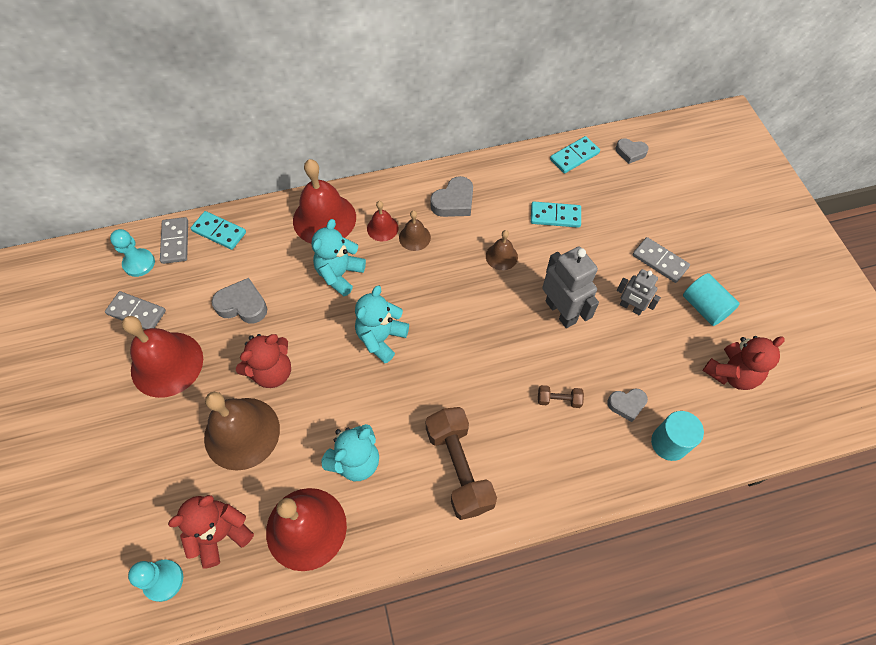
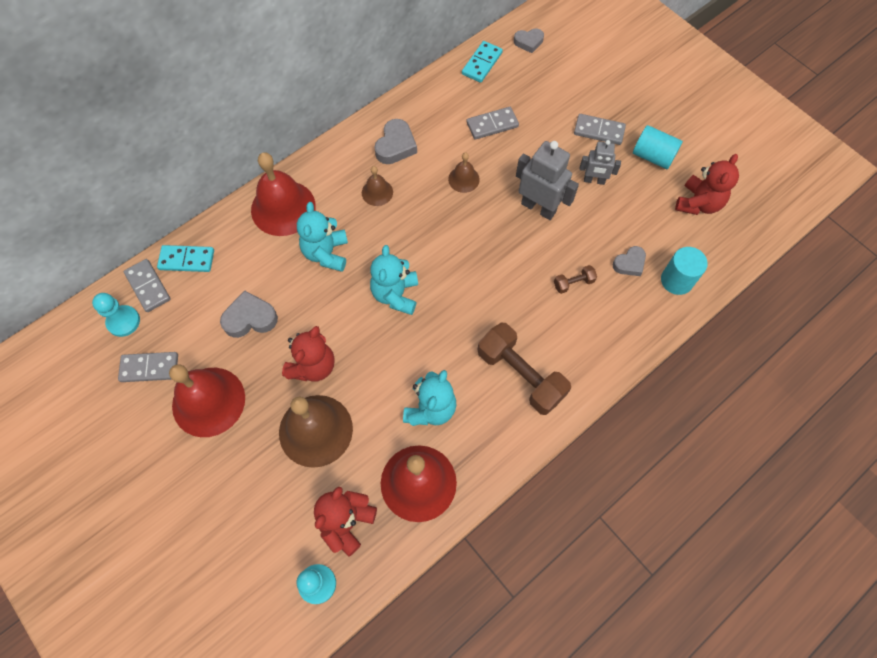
camera: 25 degrees left, 5 degrees up
red bell [367,201,399,241] -> none
turquoise domino [531,202,581,228] -> grey domino [467,107,519,140]

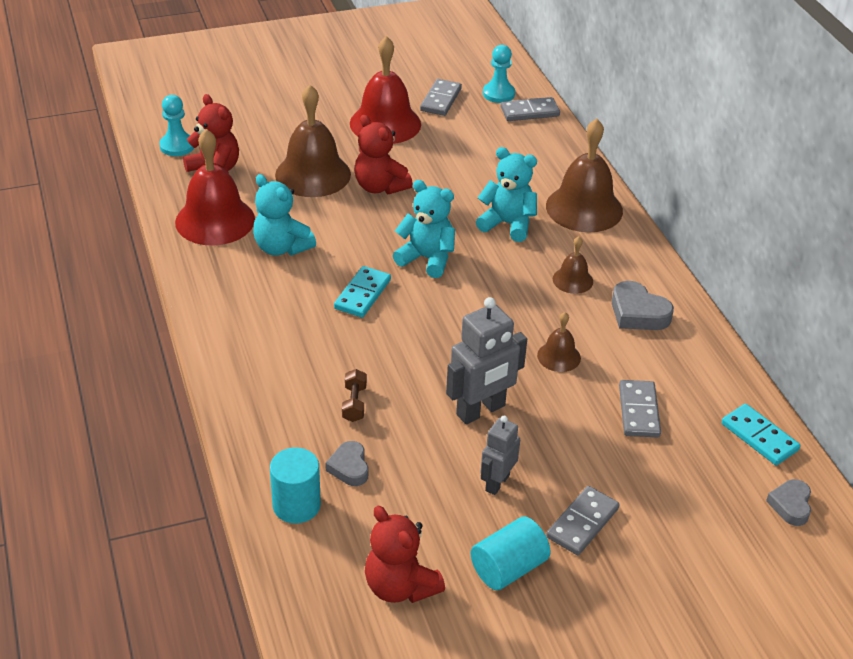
camera: 110 degrees right, 25 degrees down
turquoise domino [157,245,214,272] -> turquoise domino moved to [334,266,391,318]
grey heart [220,290,278,338] -> none
red bell [251,152,316,236] -> brown bell [546,119,623,232]
brown dumbbell [478,323,571,415] -> none

